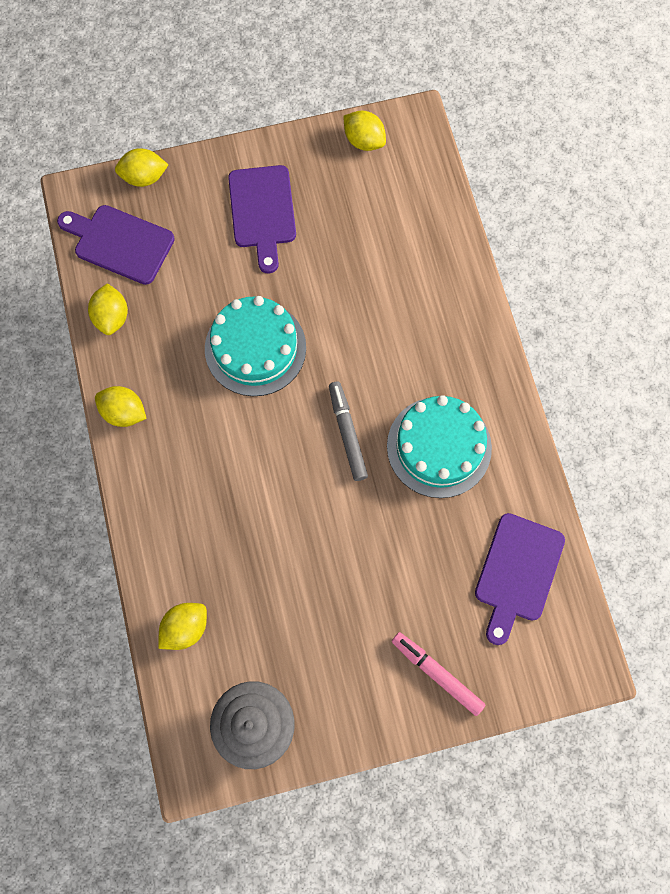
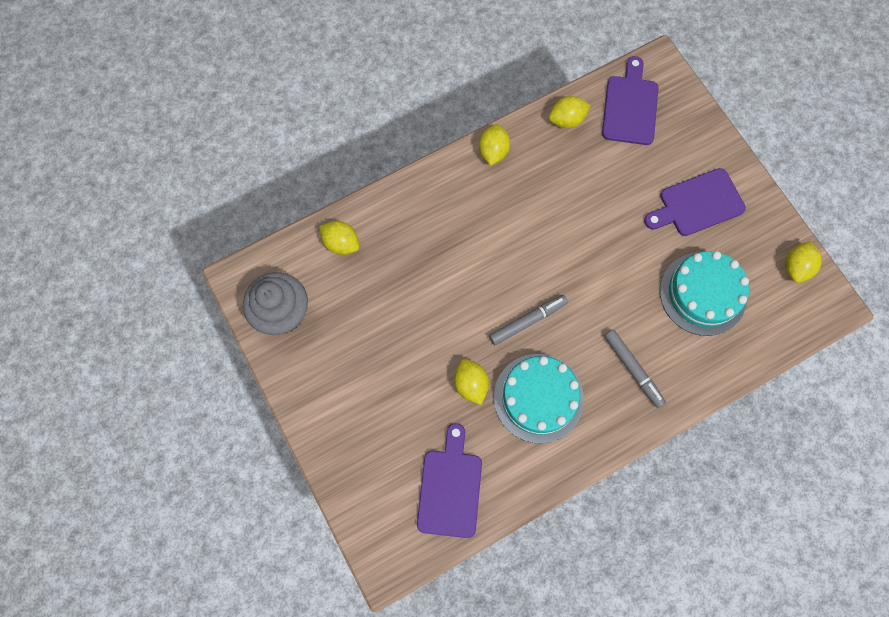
camera: 75 degrees right, 0 degrees up
yellow lemon [115,148,168,187] -> yellow lemon moved to [454,359,489,405]
turquoise cake [205,296,306,396] -> turquoise cake moved to [660,251,749,336]
pink marker [392,632,485,716] -> none
purple cutting board [475,513,565,645] -> purple cutting board turned 90 degrees clockwise [417,423,482,538]
none -> grey marker [604,330,666,408]

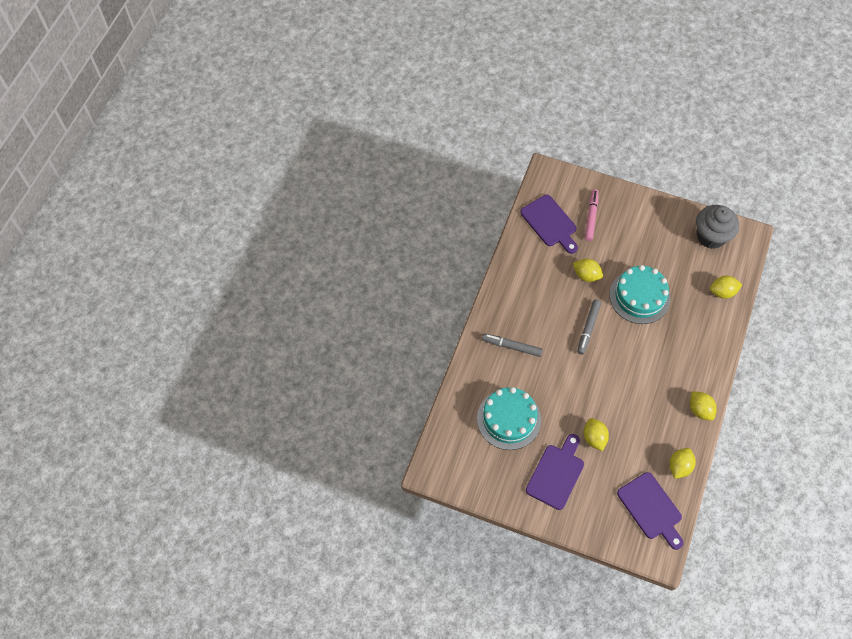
camera: 140 degrees right, 10 degrees down
turquoise cake [494,354,584,444] -> turquoise cake moved to [609,265,671,324]
yellow lemon [785,241,822,283] -> yellow lemon moved to [583,418,609,451]
none -> pink marker [585,189,599,241]

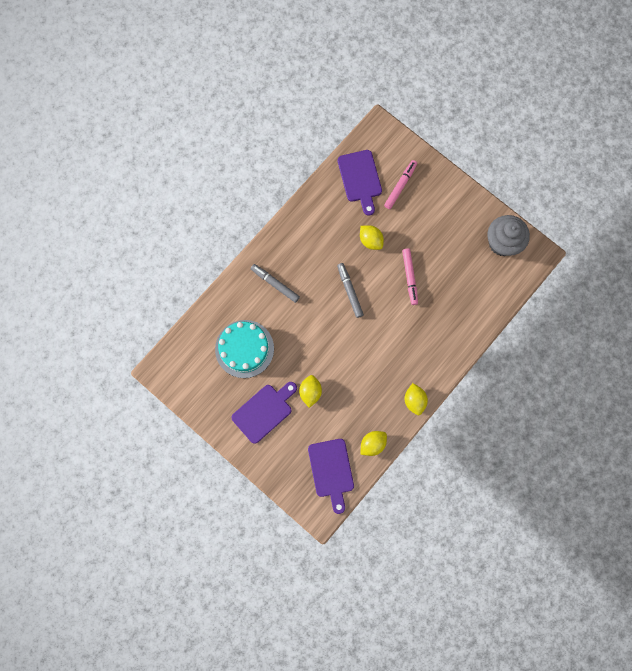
camera: 20 degrees right, 15 degrees up
grey marker [577,300,601,355] -> grey marker turned 120 degrees clockwise [337,263,364,318]
turquoise cake [609,265,671,324] -> pink marker [402,248,418,305]
yellow lemon [710,276,742,299] -> none

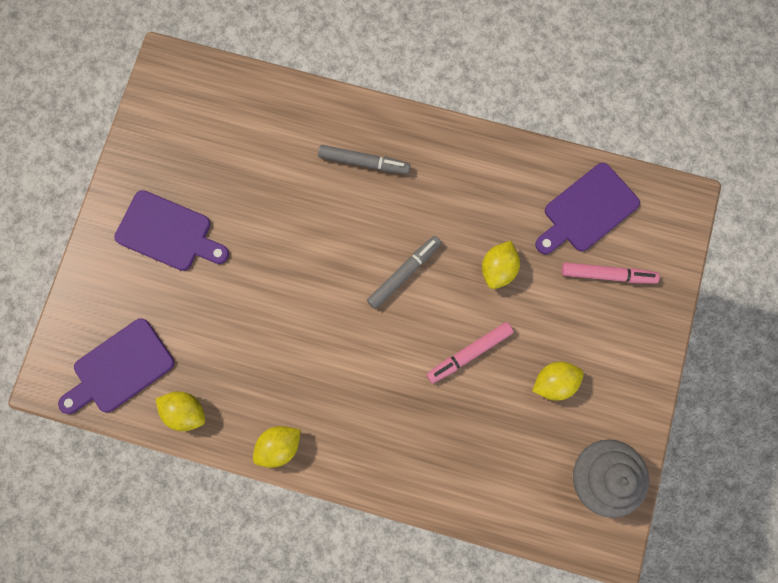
camera: 65 degrees right, 0 degrees up
turquoise cake [215,320,274,378] -> none
grey marker [251,264,300,303] -> grey marker turned 90 degrees clockwise [318,145,411,174]
yellow lemon [299,375,322,408] -> yellow lemon moved to [532,362,584,401]

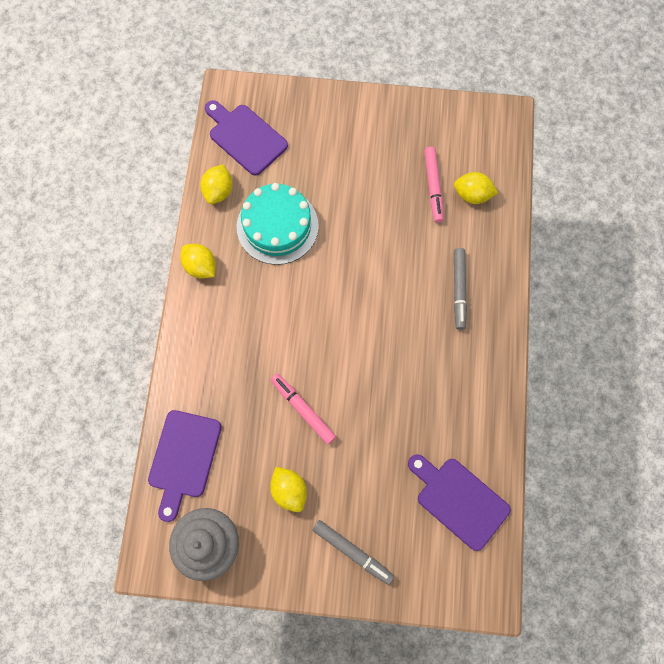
camera: 80 degrees right, 5 degrees down
purple cutting board [114,190,229,271] -> purple cutting board moved to [148,410,221,522]
grey marker [367,236,441,309] -> grey marker moved to [313,520,394,585]
yellow lemon [482,241,520,289] -> yellow lemon moved to [454,172,498,204]
pink marker [561,262,660,284] -> pink marker moved to [424,147,444,223]
none -> turquoise cake [237,183,319,265]

